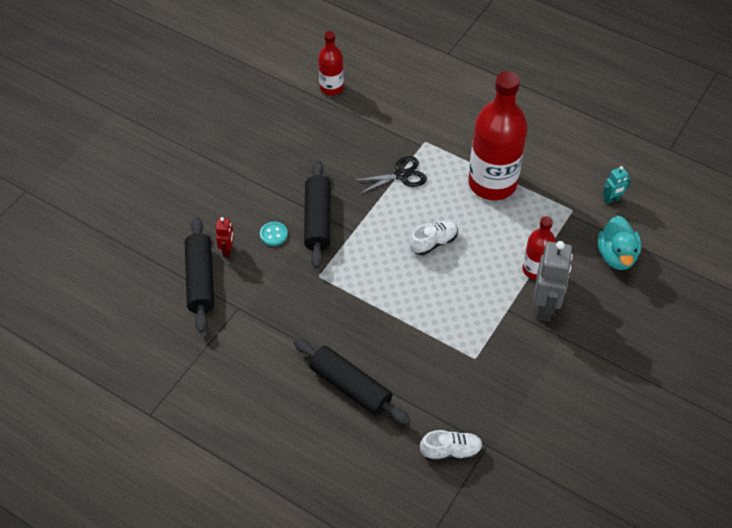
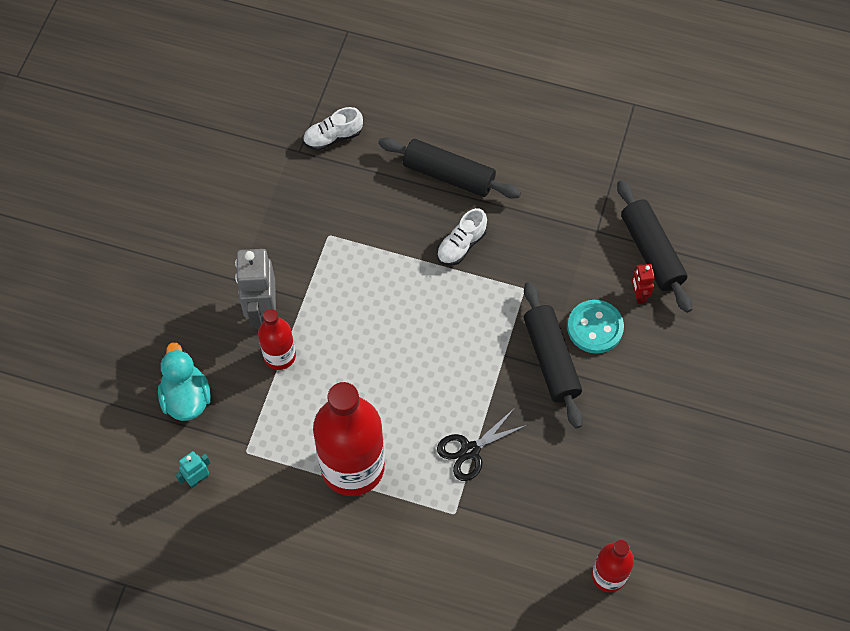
camera: 165 degrees right, 10 degrees up
turquoise button [260,222,288,246] -> turquoise button [567,300,624,354], size x1.67
white shoe [410,221,458,255] -> white shoe moved to [437,208,487,265]

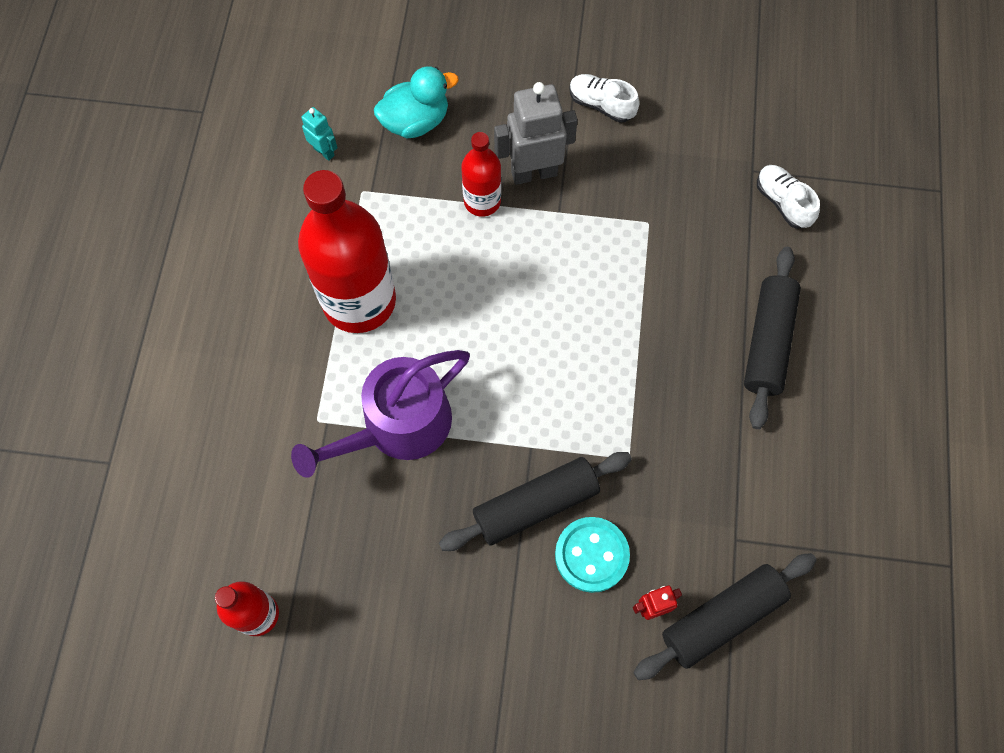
camera: 80 degrees right, 5 degrees up
white shoe [437,208,487,265] -> white shoe moved to [569,74,640,123]
black scissors [437,409,527,481] -> purple watering can [291,350,470,478]

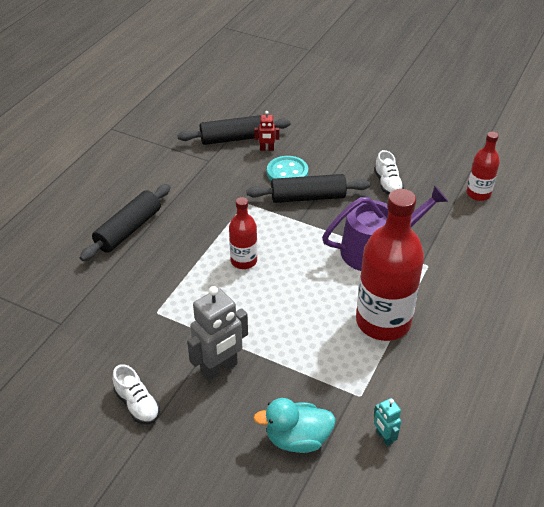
camera: 160 degrees left, 25 degrees down
red bottle [461,132,501,217] -> red bottle moved to [229,197,257,269]
grey robot [494,82,578,185] -> grey robot turned 45 degrees counterclockwise [187,286,248,382]
white shoe [757,165,820,229] -> white shoe moved to [374,150,404,195]

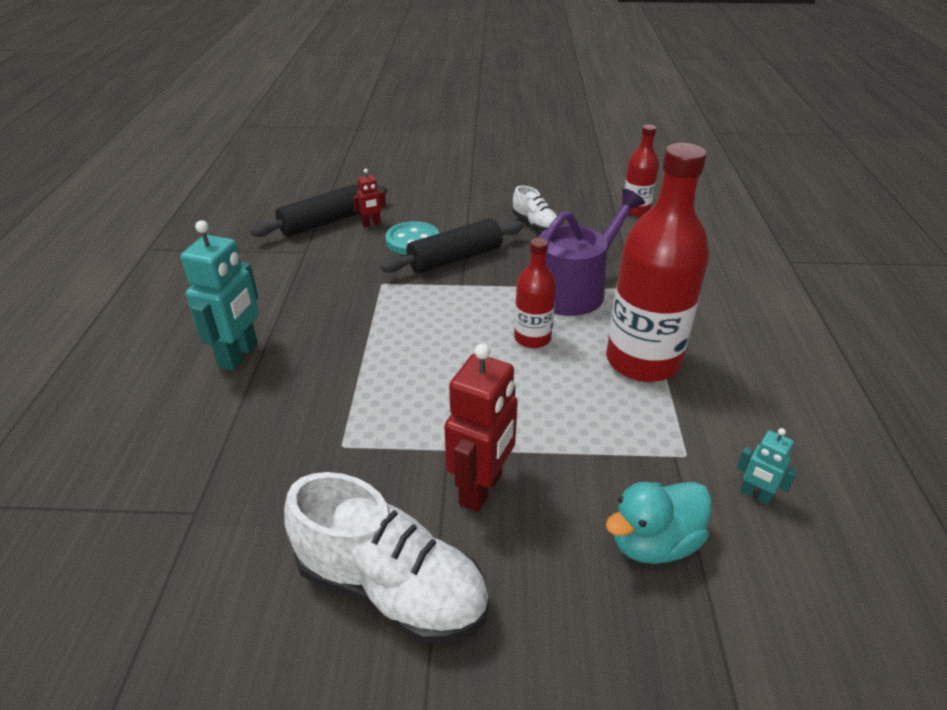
camera: 25 degrees left, 5 degrees down
black rolling pin [80,184,171,261] -> turquoise robot [180,220,259,371]
white shoe [113,364,160,424] -> white shoe [284,472,489,644], size x1.93
grey robot [187,286,248,382] -> red robot [444,343,518,512]
red bottle [229,197,257,269] -> red bottle moved to [514,238,556,348]

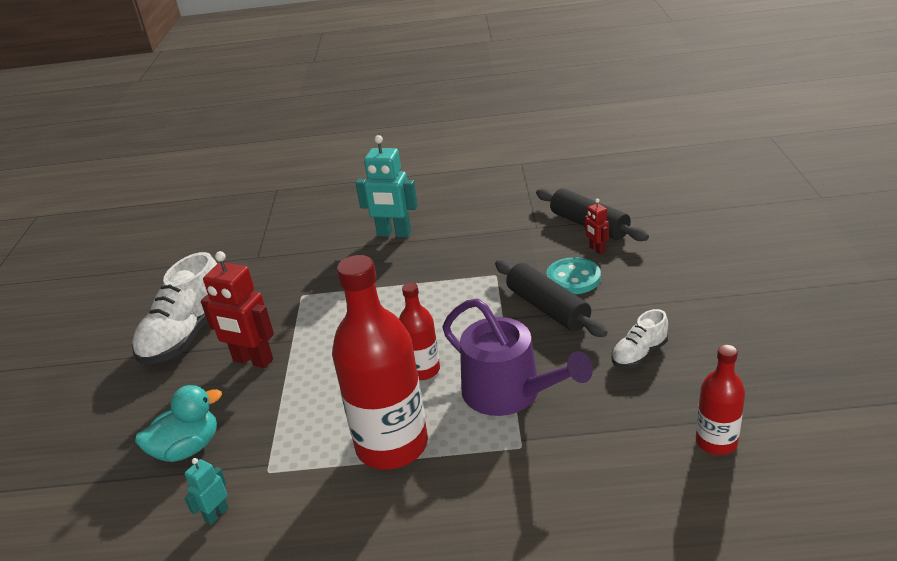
camera: 90 degrees right, 5 degrees down
turquoise duck [606,482,712,564] -> turquoise duck turned 90 degrees clockwise [135,385,222,462]

